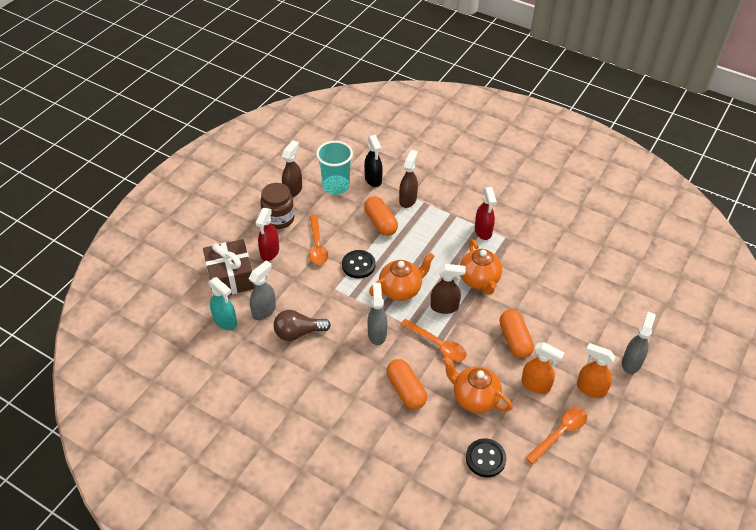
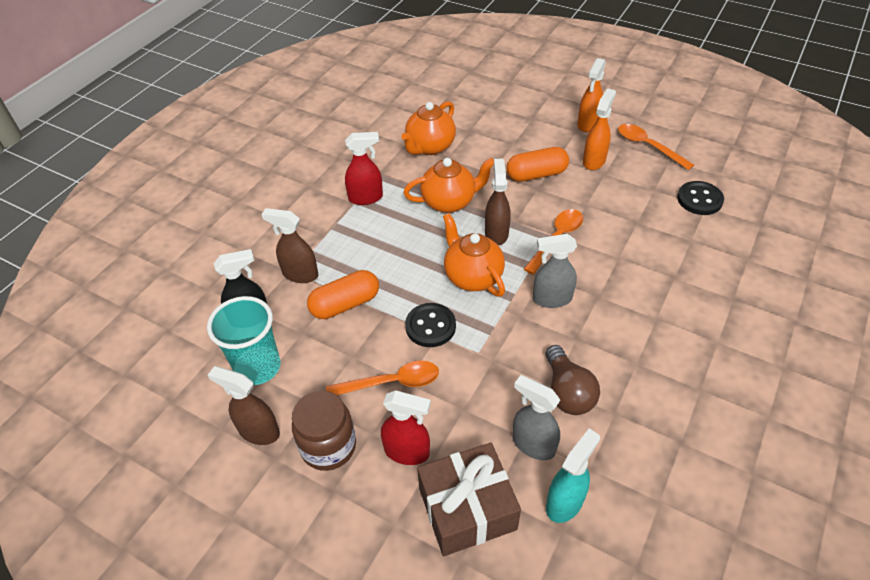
camera: 90 degrees left, 0 degrees up
orange capsule [386,359,427,410] -> none
orange teapot [443,356,513,413] -> orange teapot moved to [401,101,456,155]
grey spray bottle [622,312,656,374] -> none

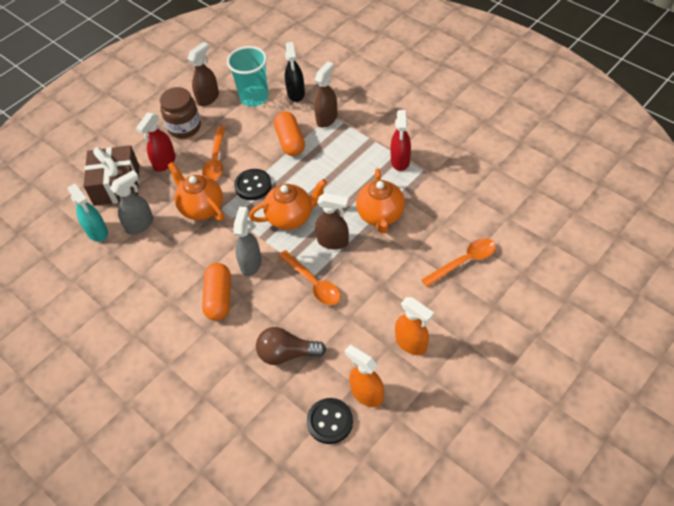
camera: 105 degrees right, 5 degrees up
orange teapot [401,101,456,155] -> orange teapot moved to [168,162,224,221]
orange capsule [506,147,569,182] -> orange capsule moved to [202,263,231,321]
brown light bulb [546,345,600,415] -> brown light bulb moved to [256,327,326,365]
orange spray bottle [577,58,606,132] -> orange spray bottle moved to [345,345,384,407]
orange spoon [618,124,694,170] -> orange spoon moved to [422,238,496,287]

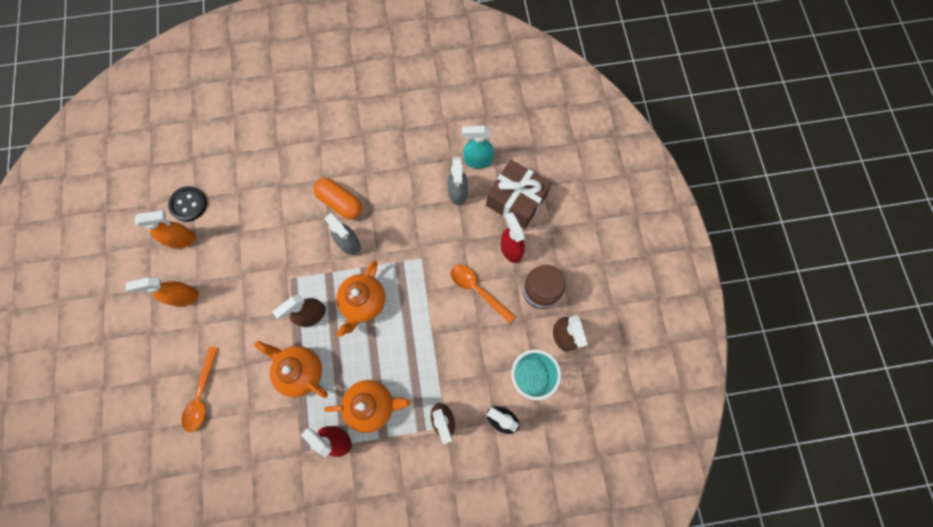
camera: 125 degrees right, 20 degrees up
orange teapot [168,162,224,221] -> orange teapot moved to [324,380,411,433]
black button [234,169,272,200] -> none
brown light bulb [256,327,326,365] -> none
orange capsule [274,111,305,156] -> none
orange spoon [278,250,341,305] -> none

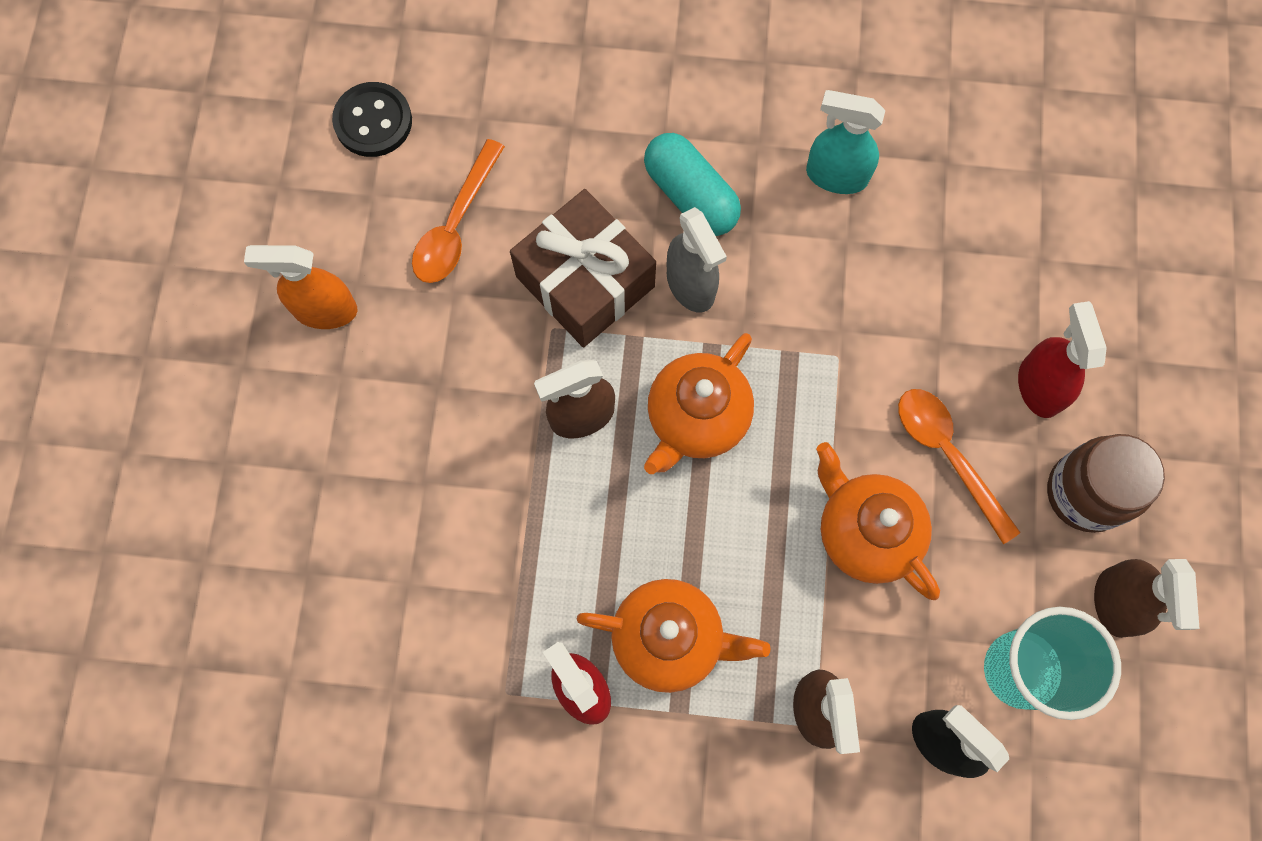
camera: 15 degrees right, 0 degrees up
orange spray bottle [135,210,196,249] -> none
orange spoon [182,346,218,432] -> orange spoon moved to [412,139,505,283]
orange teapot [254,341,328,398] -> orange teapot moved to [816,442,940,600]
orange capsule [313,178,363,219] -> turquoise capsule [644,133,741,236]
grey spray bottle [448,157,468,205] -> none
turquoise spray bottle [462,126,494,169] -> turquoise spray bottle moved to [806,90,886,194]
brown gift [486,160,552,229] -> brown gift moved to [510,189,656,347]

